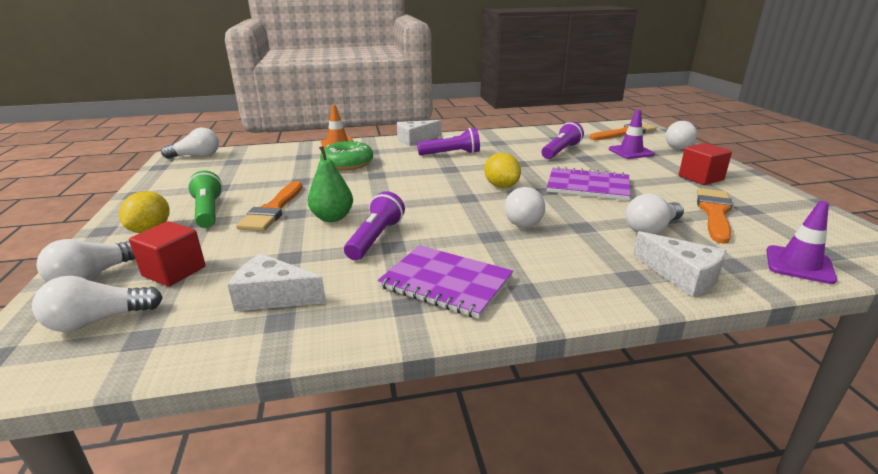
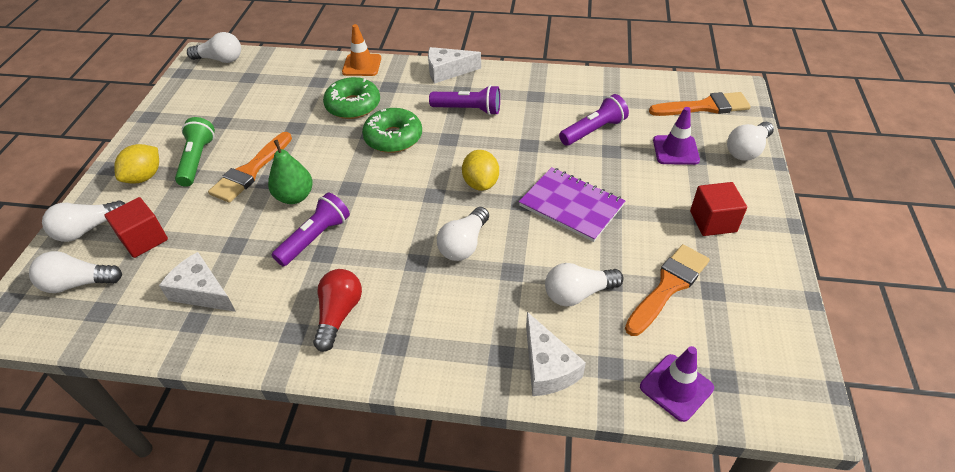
camera: 20 degrees right, 20 degrees up
purple notebook [377,245,513,319] -> red light bulb [313,269,362,352]
none -> green donut [362,108,422,153]

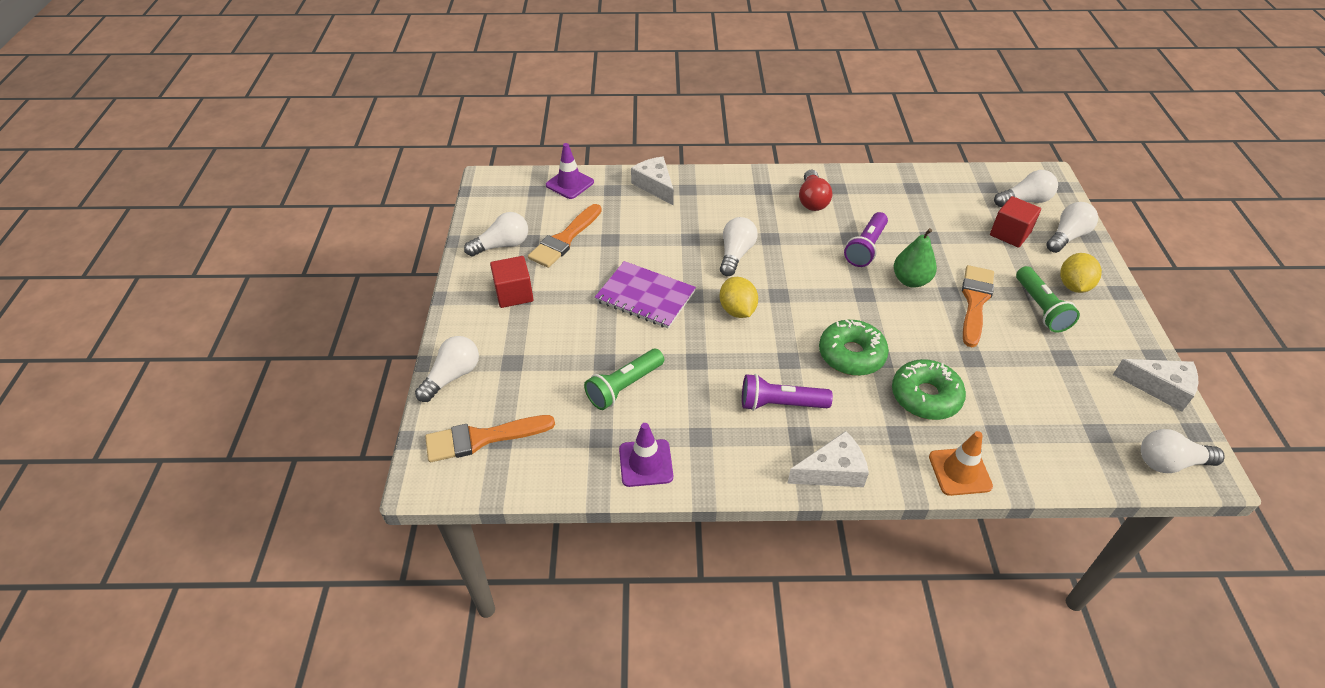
camera: 170 degrees right, 0 degrees up
white cheese [159,252,236,312] -> white cheese moved to [1113,359,1198,411]
white light bulb [545,263,624,307] -> white light bulb moved to [464,212,528,256]
purple flashlight [559,94,629,146] -> green flashlight [584,349,664,410]
purple traffic cone [653,107,700,165] -> purple traffic cone moved to [619,423,673,487]

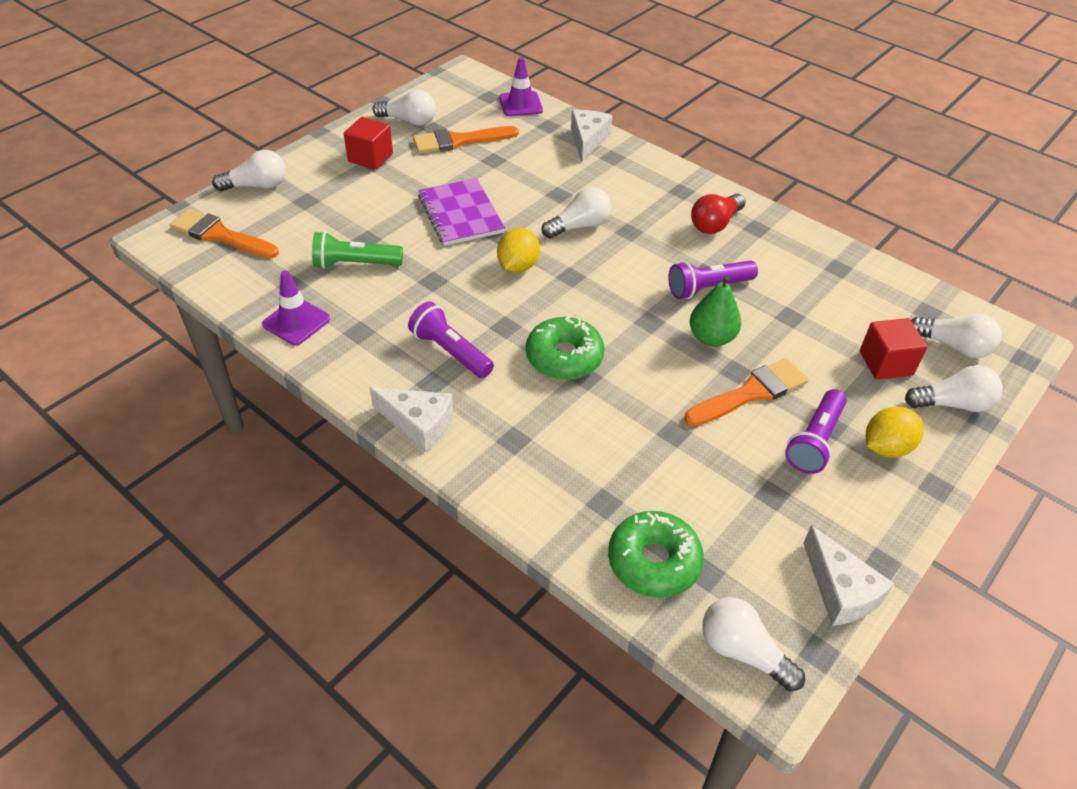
camera: 40 degrees right, 0 degrees up
green donut [892,359,966,420] -> green donut moved to [608,511,704,598]
orange traffic cone [929,431,993,496] -> none
green flashlight [1016,266,1080,333] -> purple flashlight [785,389,847,474]

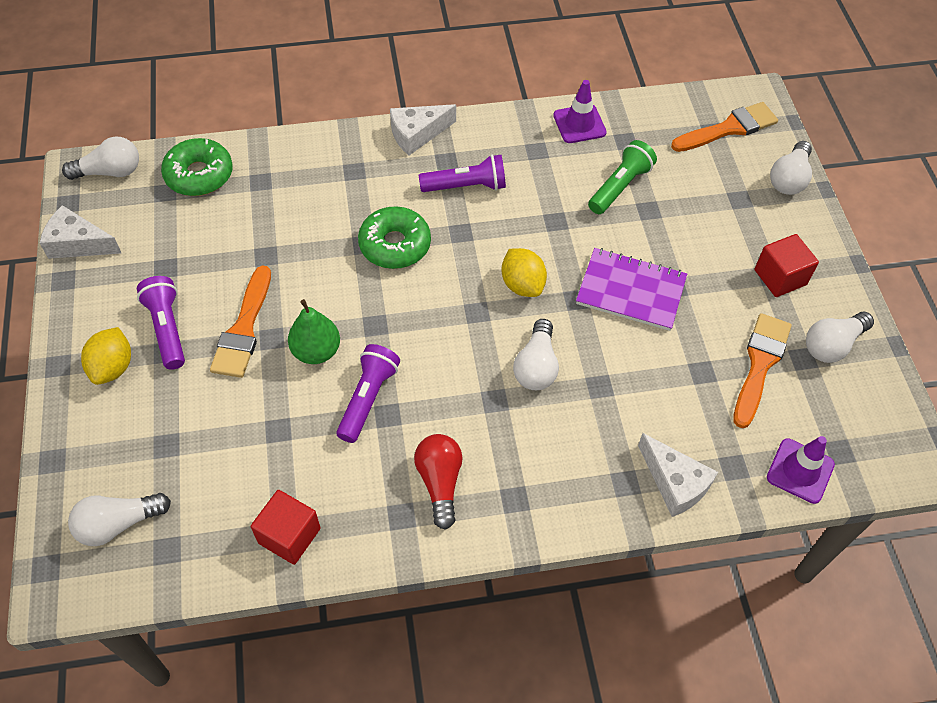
camera: 130 degrees right, 10 degrees up
red cube [860,318,927,380] -> red cube moved to [251,490,321,565]
white light bulb [905,365,1003,412] -> none

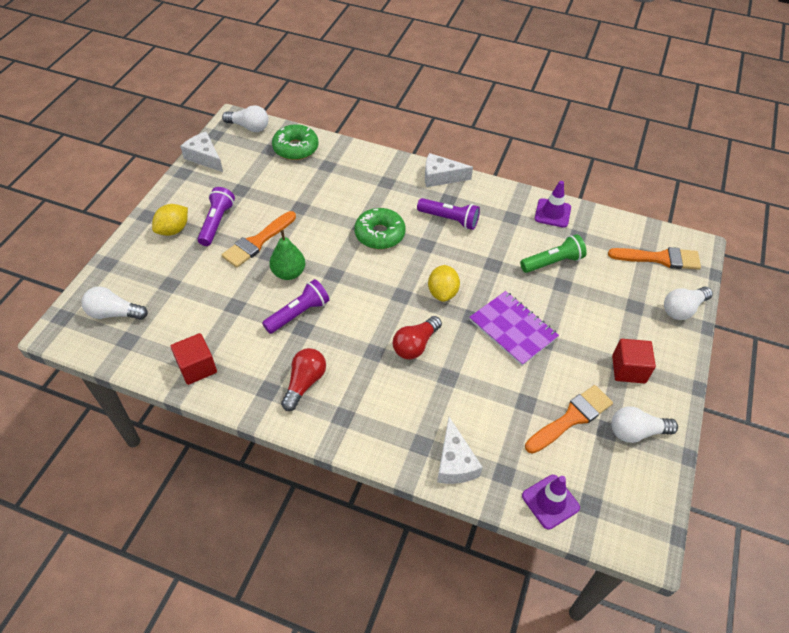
camera: 30 degrees right, 5 degrees down
white light bulb [513,319,559,390] -> red light bulb [393,316,442,360]

